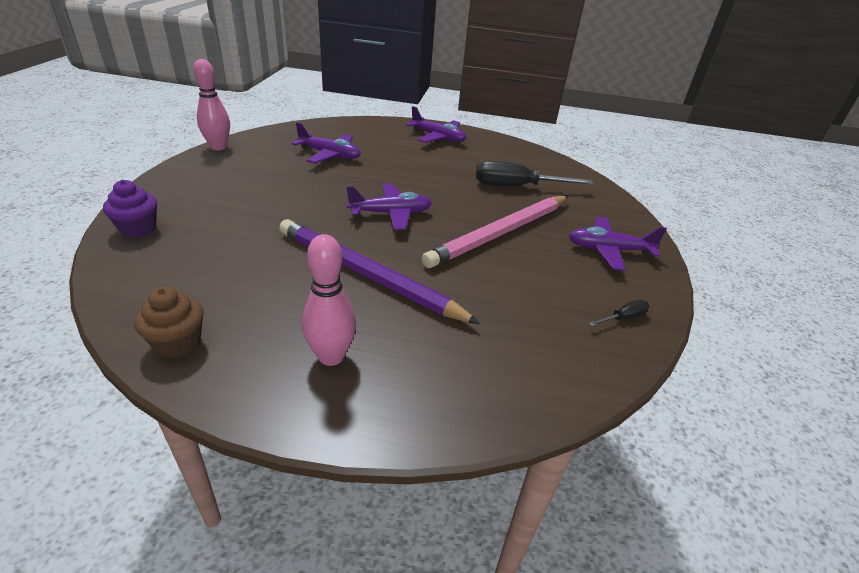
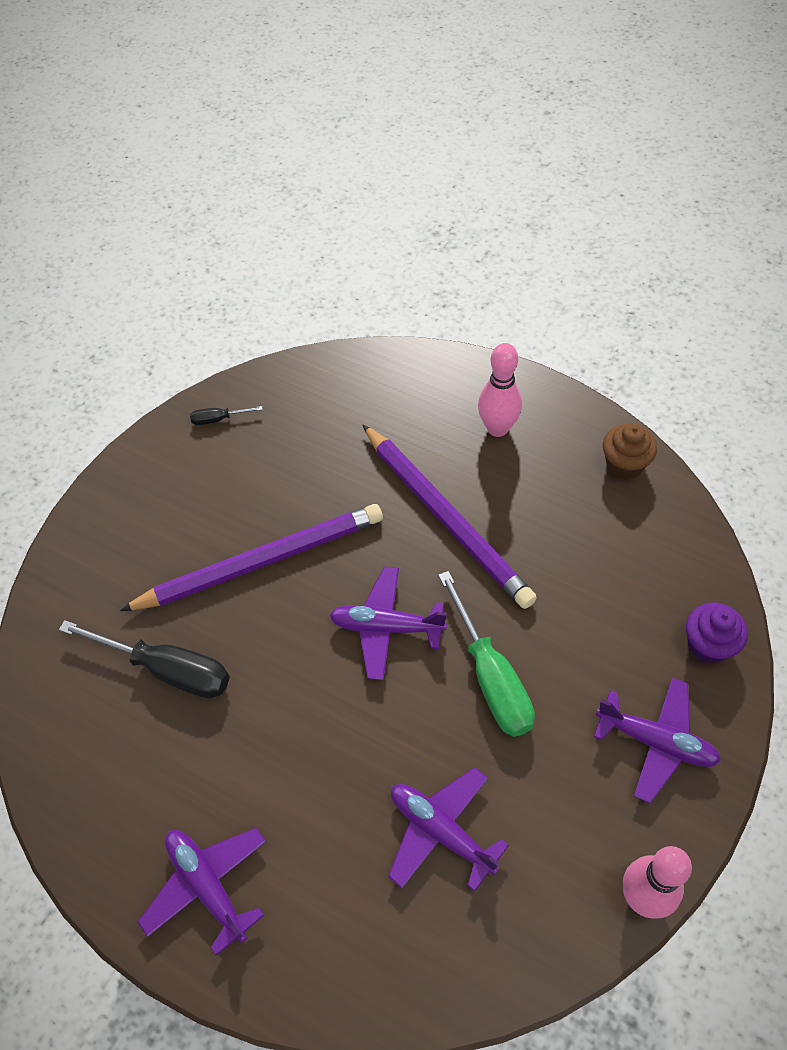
camera: 155 degrees left, 20 degrees up
pink pencil [422,196,568,268] -> purple pencil [120,504,383,611]
purple plane [569,217,667,271] -> purple plane moved to [594,678,721,803]
none -> green screwdriver [438,571,535,737]

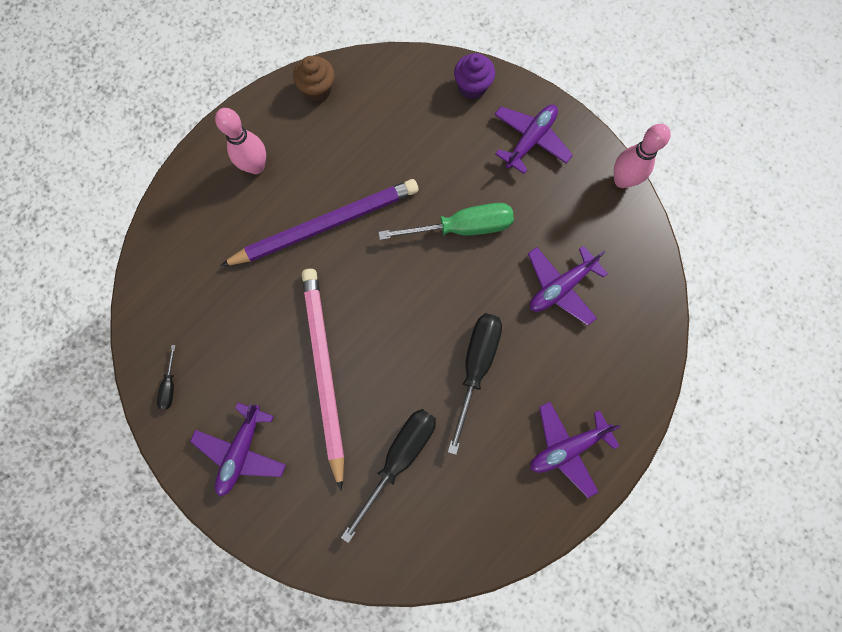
camera: 80 degrees left, 20 degrees up
purple pencil [120,504,383,611] -> pink pencil [302,269,344,491]
purple plane [329,567,447,680] -> purple plane moved to [190,403,286,497]
none -> black screwdriver [448,313,502,455]

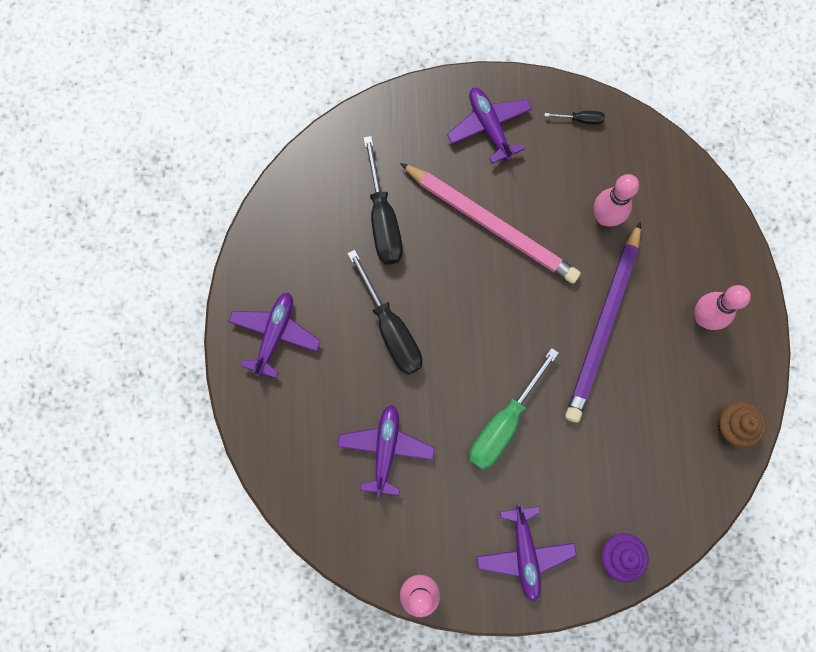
camera: 135 degrees right, 0 degrees up
black screwdriver [157,345,176,409] -> black screwdriver turned 135 degrees clockwise [544,111,605,124]
none -> pink bowling pin [594,174,639,226]

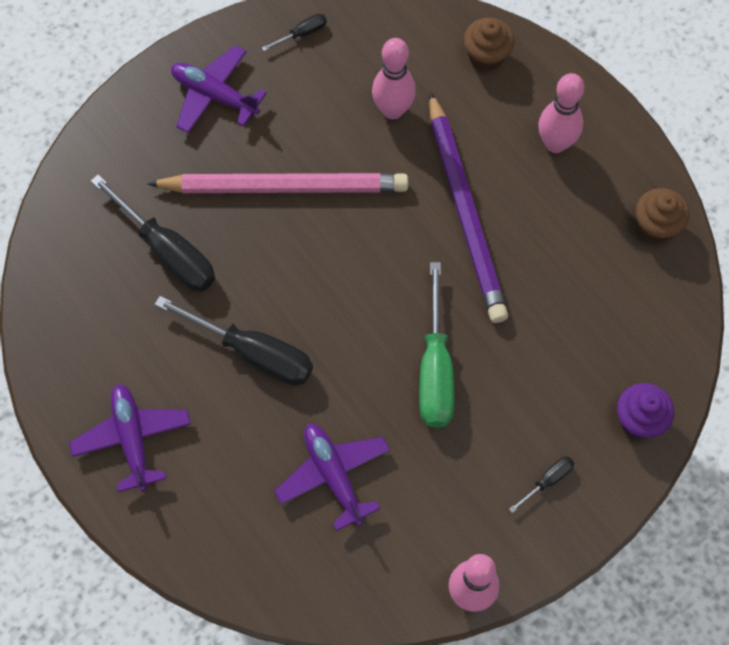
camera: 35 degrees left, 10 degrees down
purple plane [476,505,577,602] -> black screwdriver [509,457,574,513]
none -> brown cupcake [464,18,515,71]

